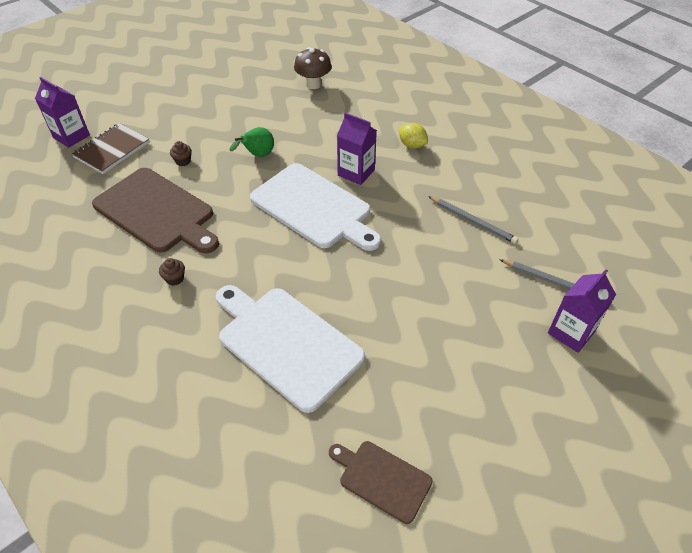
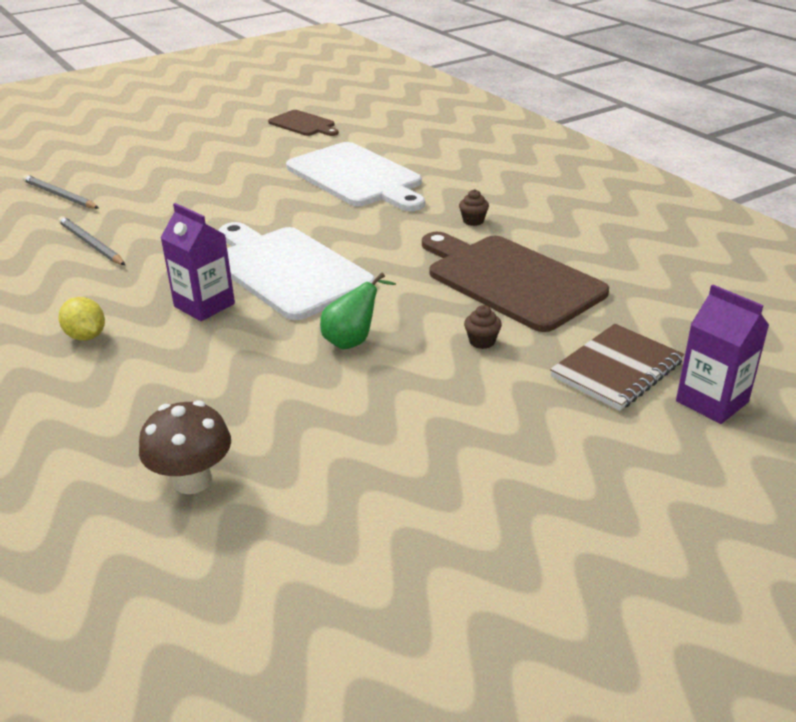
camera: 170 degrees left, 15 degrees down
purple carton [548,269,616,353] -> none

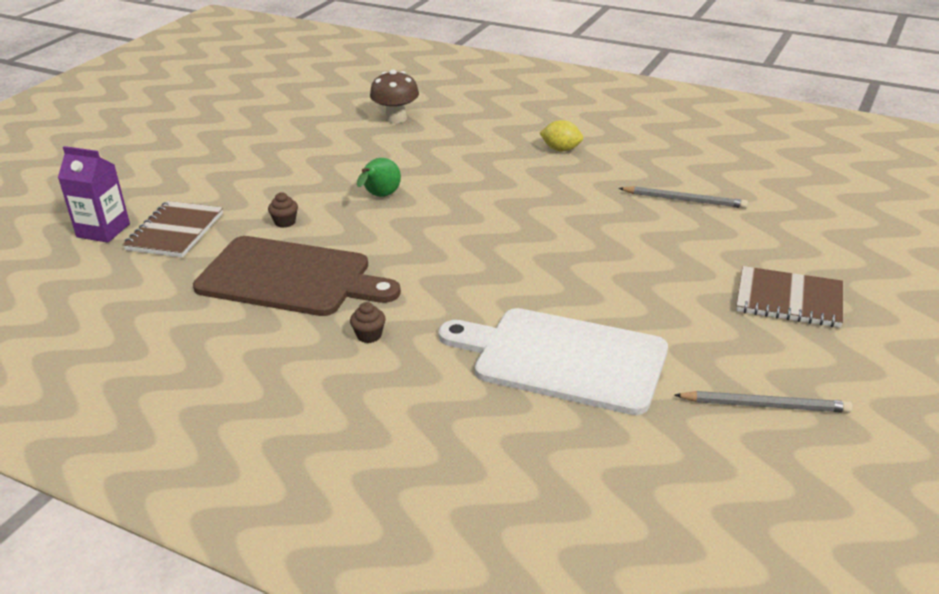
camera: 150 degrees right, 0 degrees up
grey pencil [23,175,99,209] -> grey pencil moved to [674,391,853,413]
purple carton [160,203,235,321] -> none
white cutting board [219,222,375,320] -> none
brown cutting board [268,110,339,136] -> none
none -> brown notebook [736,266,843,328]

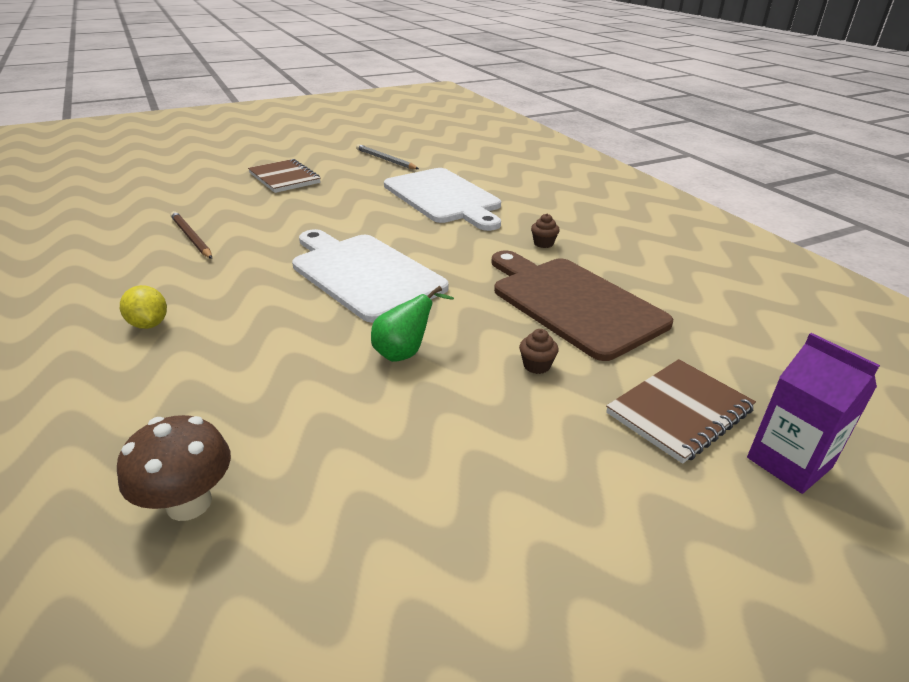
camera: 145 degrees left, 0 degrees up
grey pencil [619,186,748,209] -> brown pencil [171,211,212,259]
none -> white cutting board [292,229,449,323]

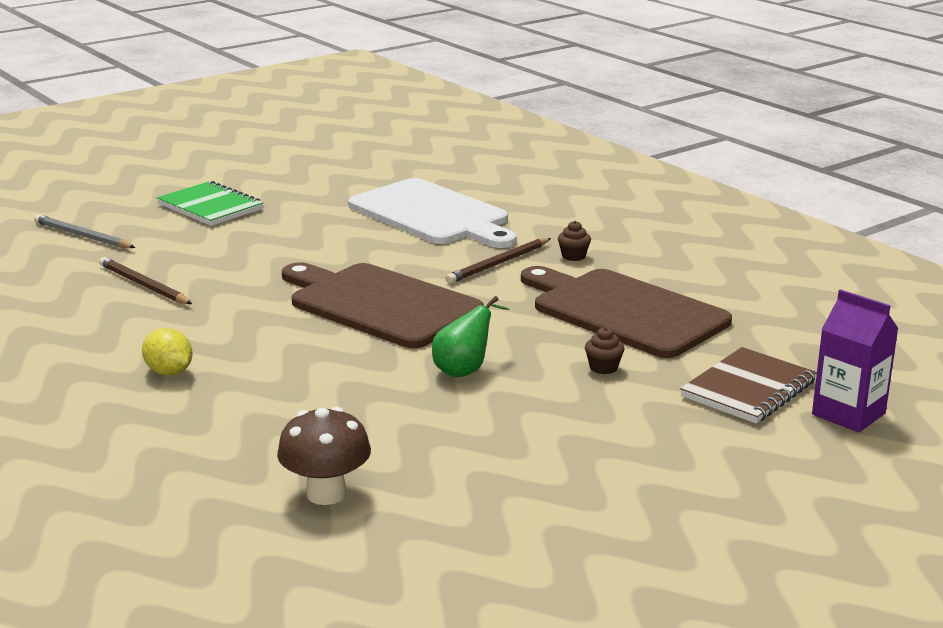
camera: 10 degrees left, 10 degrees down
brown notebook [248,159,321,193] -> green notebook [157,181,263,226]
white cutting board [292,229,449,323] -> brown cutting board [282,262,484,348]
grey pencil [356,144,419,169] -> grey pencil moved to [34,214,136,248]
none -> brown pencil [445,238,551,284]

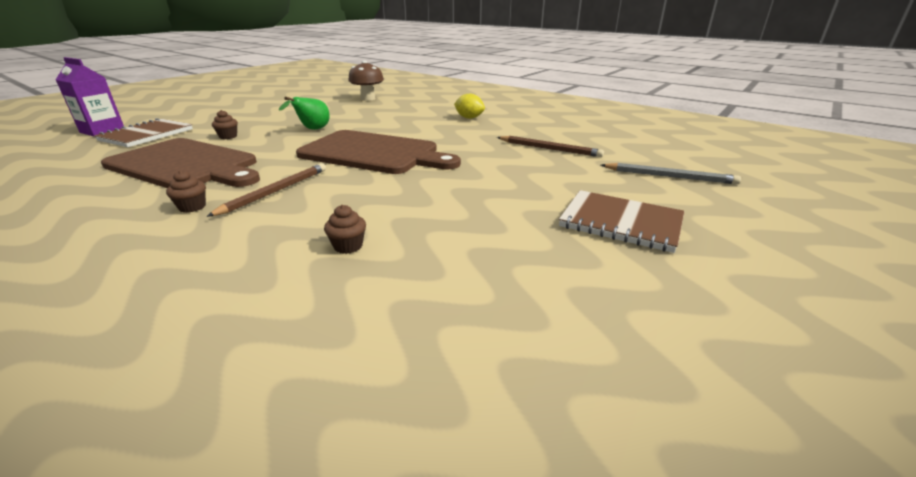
camera: 165 degrees right, 5 degrees up
green notebook [157,181,263,226] -> brown notebook [559,190,685,253]
white cutting board [348,178,517,248] -> brown cupcake [324,205,366,254]

